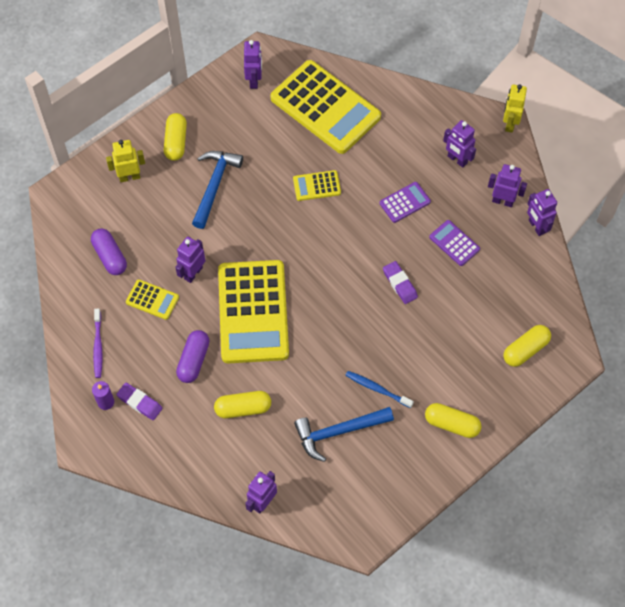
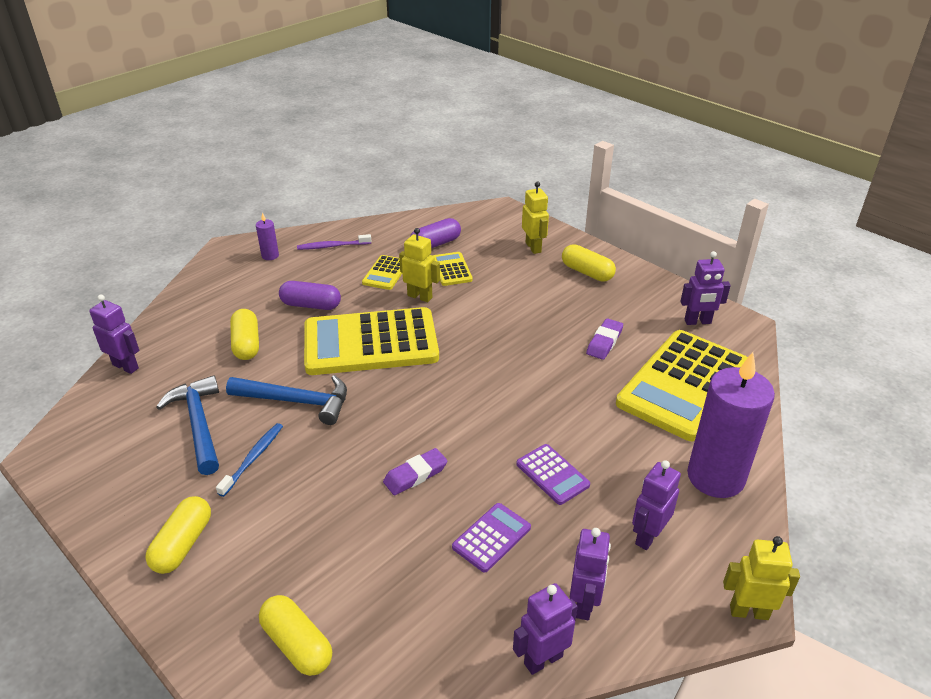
camera: 85 degrees right, 25 degrees down
purple eraser [116,383,163,420] -> purple eraser moved to [586,318,623,360]
yellow capsule [164,113,187,161] -> yellow capsule turned 45 degrees clockwise [562,244,616,282]
purple robot [175,237,205,283] -> yellow robot [399,228,440,302]
blue hammer [192,151,243,229] -> blue hammer moved to [226,375,347,425]
yellow calculator [293,170,341,201] -> yellow calculator moved to [433,252,473,286]
none -> purple candle [687,352,775,498]

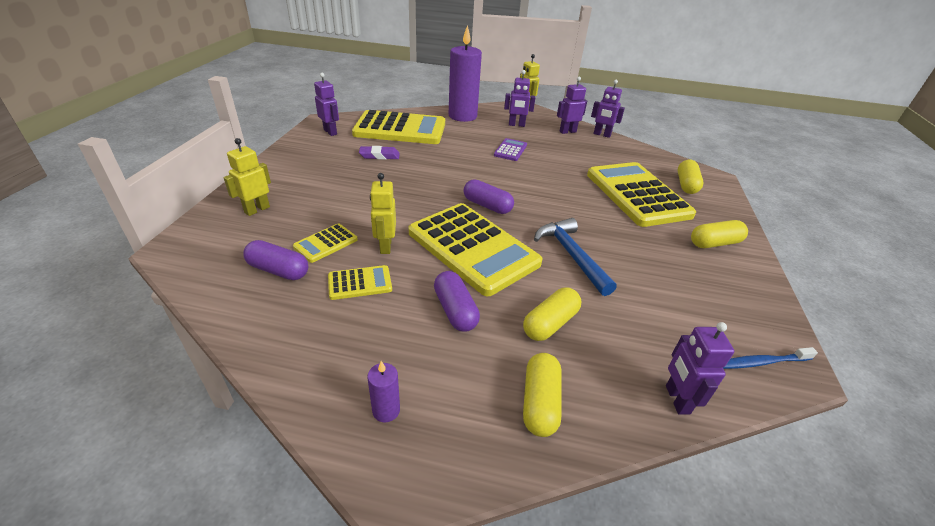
camera: 125 degrees left, 0 degrees up
blue hammer [156,375,219,475] -> none
blue toothbrush [216,423,283,497] -> blue toothbrush moved to [722,347,818,369]
purple toothbrush [297,234,372,250] -> none
purple eraser [383,448,447,495] -> none
purple calculator [452,503,531,572] -> none
yellow capsule [562,244,616,282] -> yellow capsule moved to [523,353,562,437]
none -> purple capsule [464,179,514,214]
none -> yellow calculator [587,162,696,227]

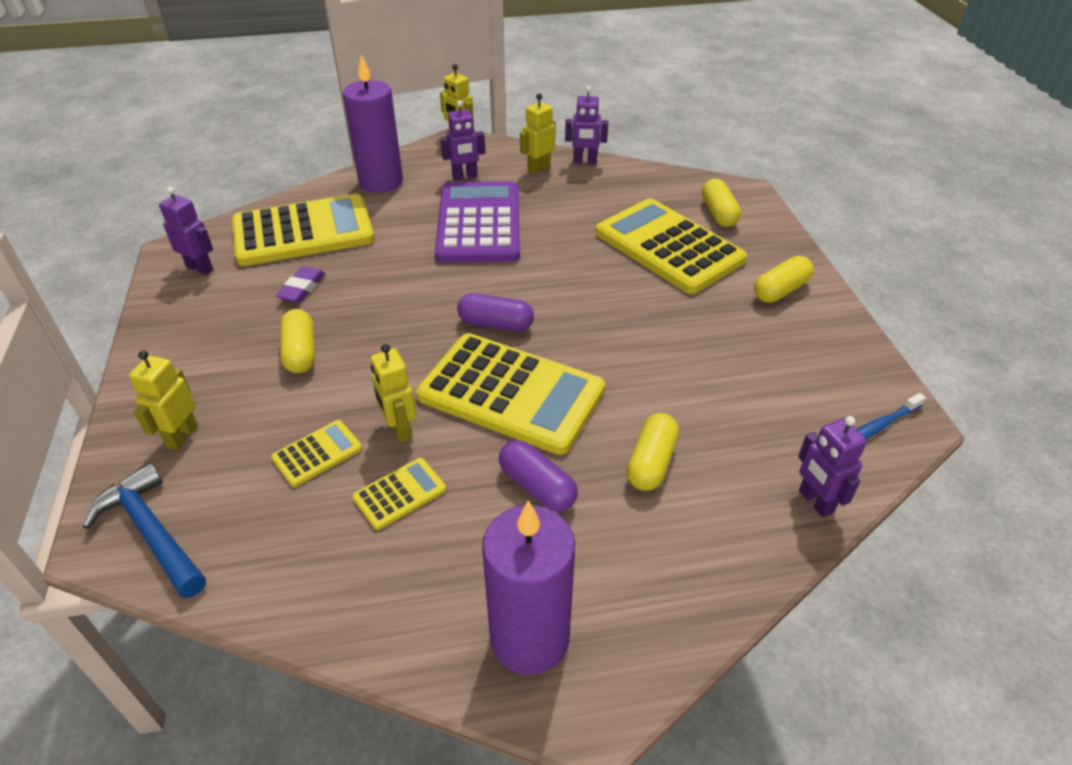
camera: 20 degrees left, 5 degrees up
purple capsule [243,240,308,280] -> none
yellow calculator [293,223,358,263] -> yellow calculator turned 150 degrees counterclockwise [271,420,362,487]
purple eraser [359,146,400,160] -> purple eraser turned 45 degrees counterclockwise [276,266,325,303]
purple candle [367,361,400,422] -> purple candle [482,500,575,675], size x2.38
purple calculator [494,138,527,161] -> purple calculator [435,181,520,263], size x2.28
yellow capsule [523,353,562,437] -> yellow capsule moved to [280,309,315,373]
blue hammer [534,218,617,296] -> blue hammer moved to [82,463,206,598]
purple robot [557,77,587,134] -> yellow robot [520,93,556,175]

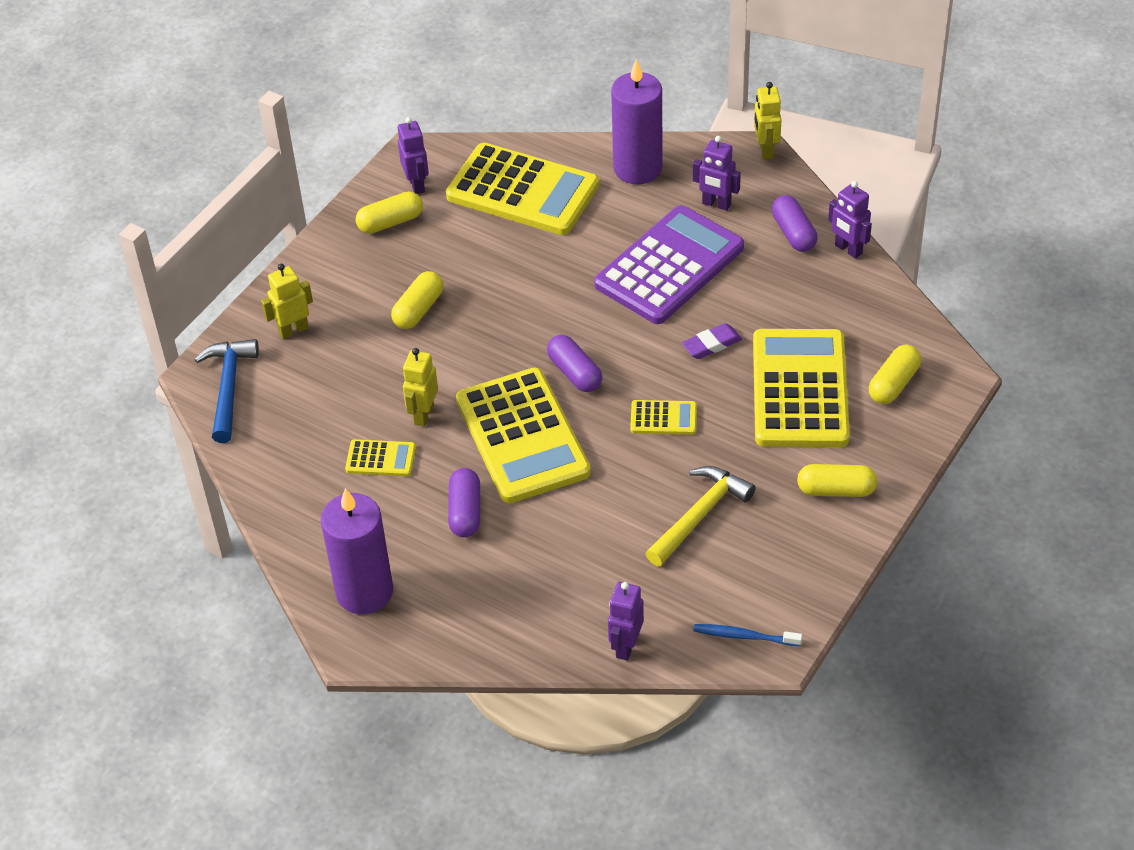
camera: 45 degrees right, 5 degrees up
yellow calculator [271,420,362,487] -> yellow calculator moved to [630,400,697,435]
purple eraser [276,266,325,303] -> purple eraser moved to [682,323,742,359]
yellow robot [520,93,556,175] -> purple capsule [772,195,818,252]
yellow capsule [626,413,679,491] -> yellow capsule moved to [356,191,423,234]
none -> yellow hammer [645,466,756,566]

